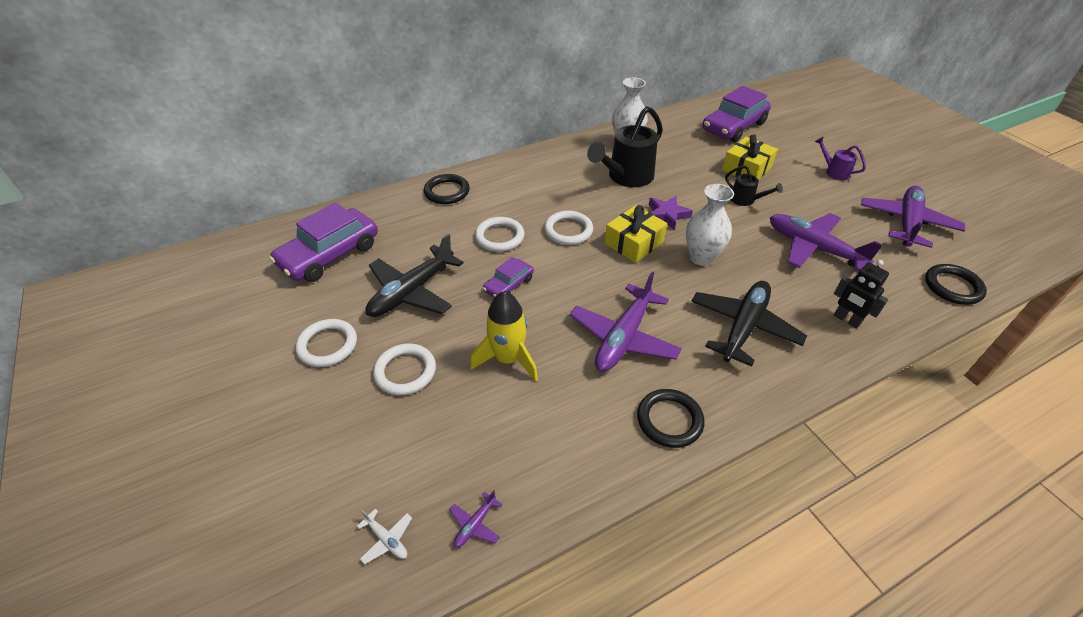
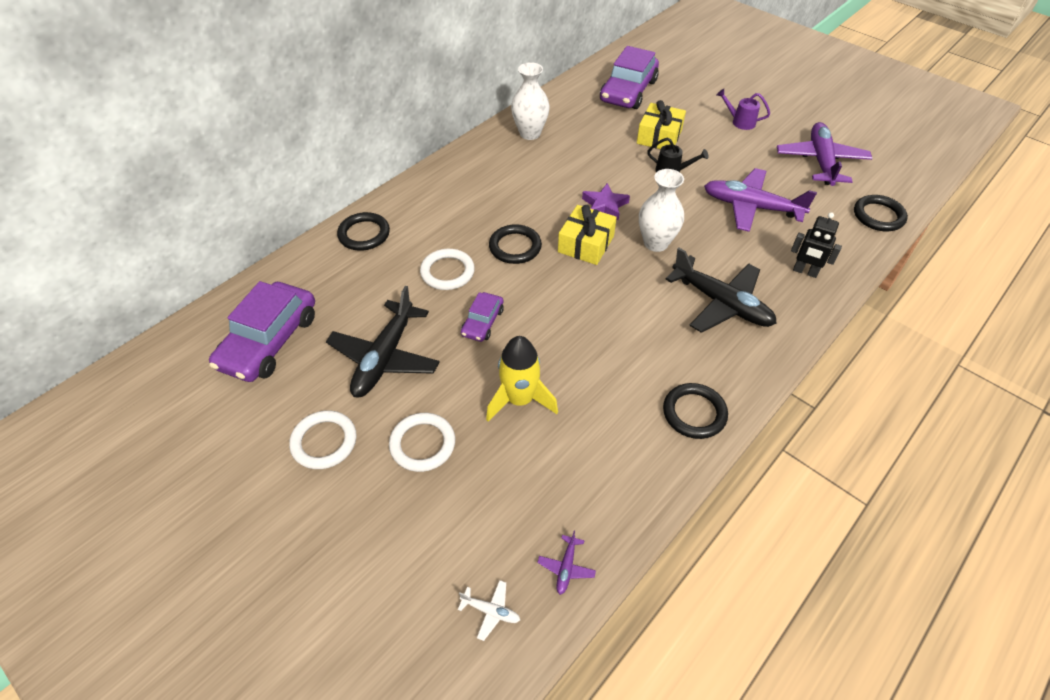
camera: 20 degrees left, 5 degrees up
white ring [544,211,593,245] -> black ring [489,224,542,264]
purple plane [570,272,682,372] -> none
black watering can [587,106,663,187] -> none
black plane [691,281,807,367] -> black plane turned 120 degrees clockwise [665,248,777,333]

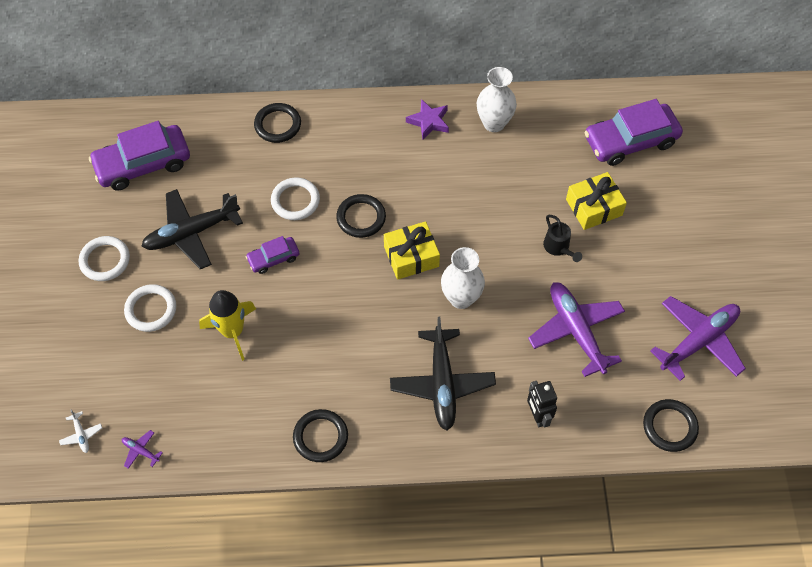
camera: 45 degrees right, 10 degrees up
purple plane [537,531,596,595] -> purple plane turned 60 degrees clockwise [122,430,163,469]
purple star [582,183,630,220] -> purple star moved to [406,99,449,139]
purple watering can [717,89,770,130] -> none

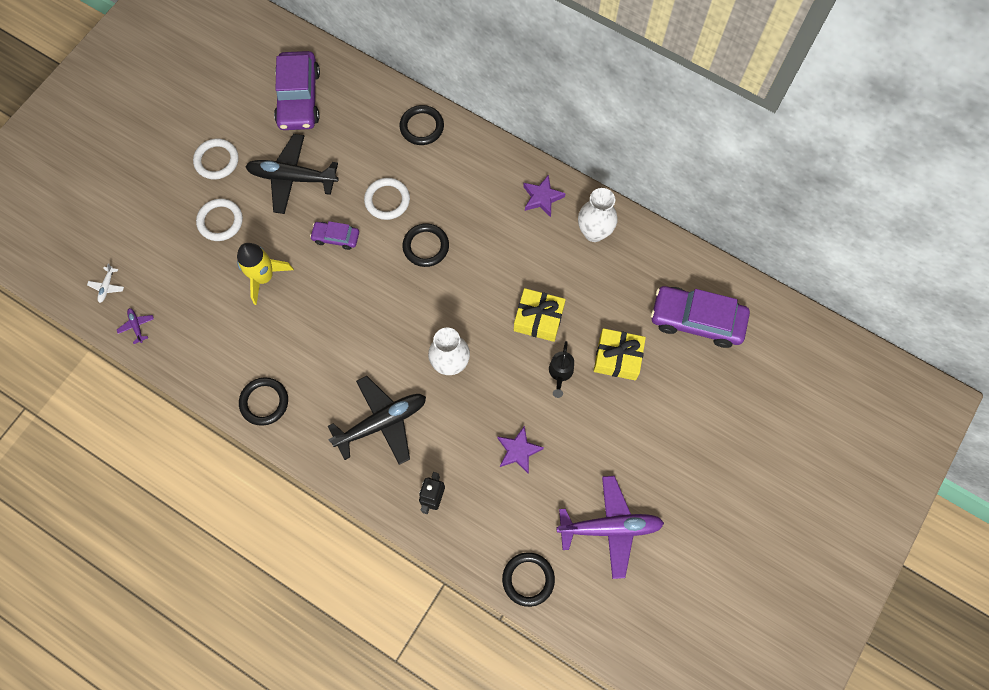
camera: 35 degrees right, 10 degrees up
purple car [89,121,190,191] -> purple car turned 105 degrees counterclockwise [274,51,320,130]
yellow gift [384,221,440,280] -> yellow gift moved to [514,288,566,342]
black plane [390,317,496,430] -> black plane turned 150 degrees counterclockwise [328,376,426,465]
purple plane [528,282,625,377] -> purple star [497,425,544,474]

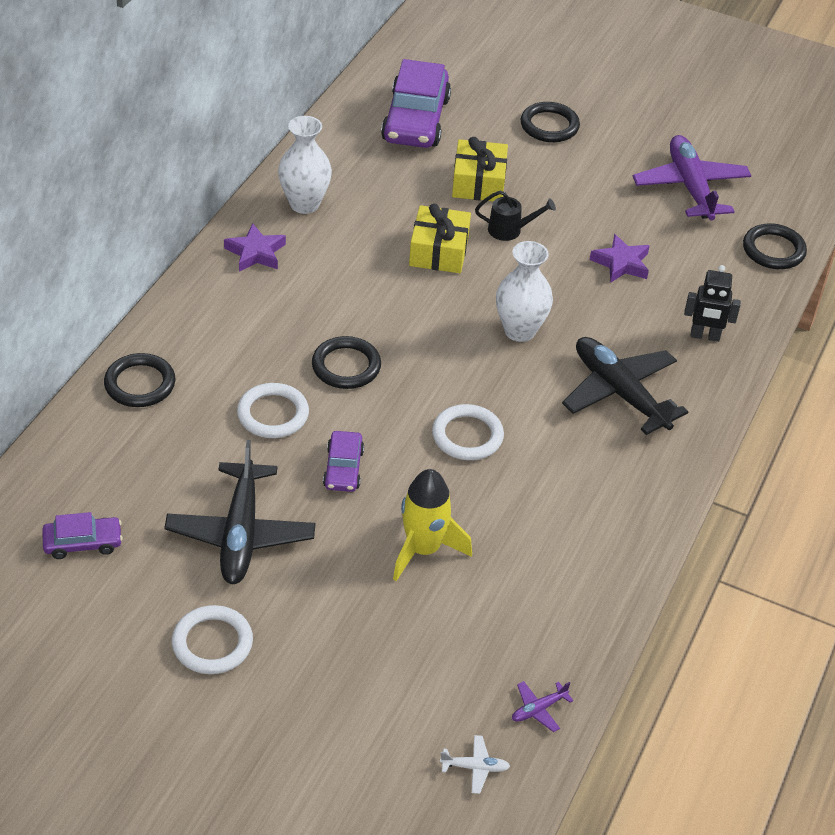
camera: 100 degrees left, 25 degrees down
white ring [196,199,243,241] -> white ring moved to [432,404,504,460]
black ring [239,377,288,426] -> black ring moved to [520,102,580,142]
purple car [274,51,320,130] -> purple car [42,512,123,559], size x0.51

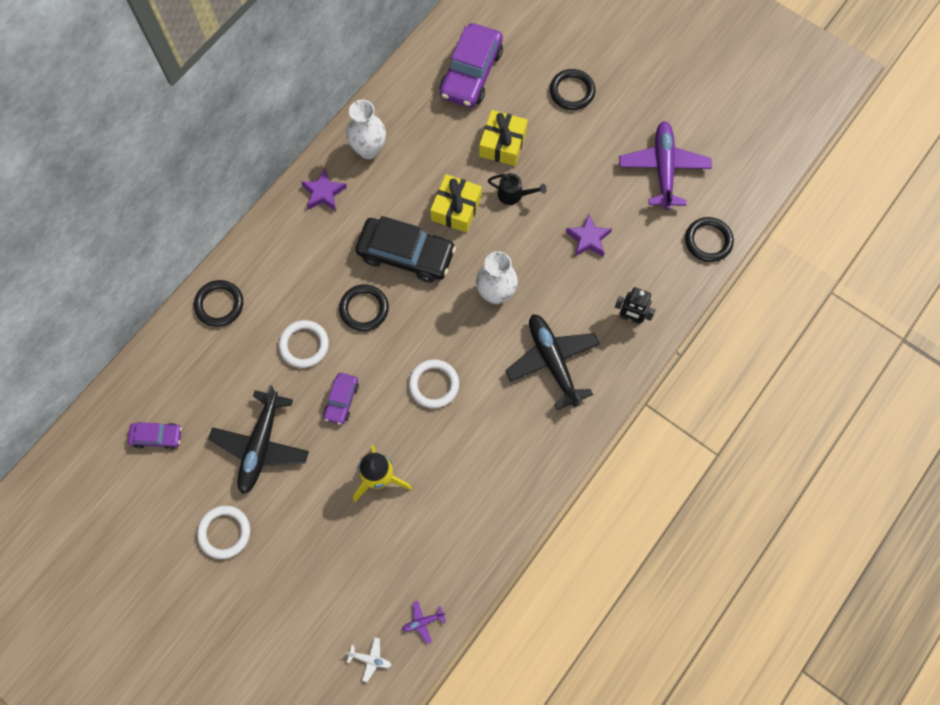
camera: 15 degrees right, 25 degrees up
none -> black car [355,216,456,283]

